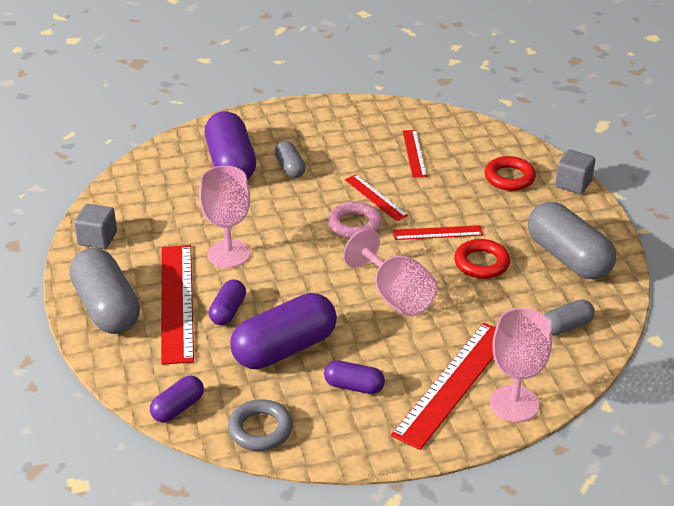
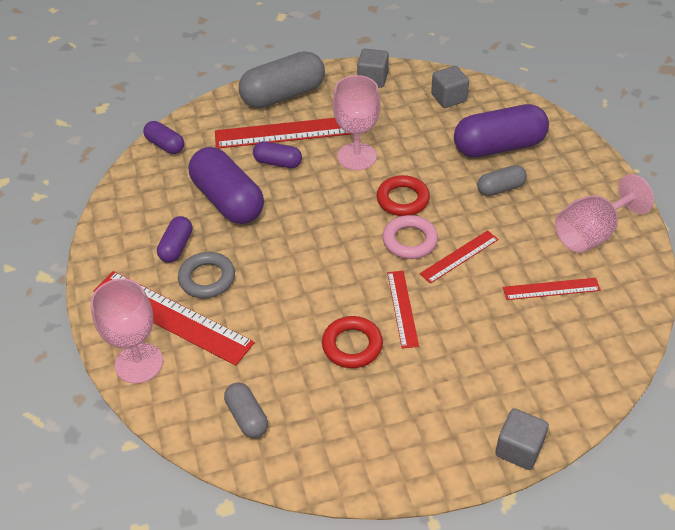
camera: 90 degrees right, 10 degrees up
grey ring [228,399,293,451] -> grey ring moved to [178,252,235,298]
pink goblet [343,229,438,316] -> pink goblet moved to [555,174,654,253]
red ring [485,156,536,191] -> red ring moved to [377,175,430,216]
grey capsule [528,202,616,279] -> none
none -> grey cube [431,66,469,108]

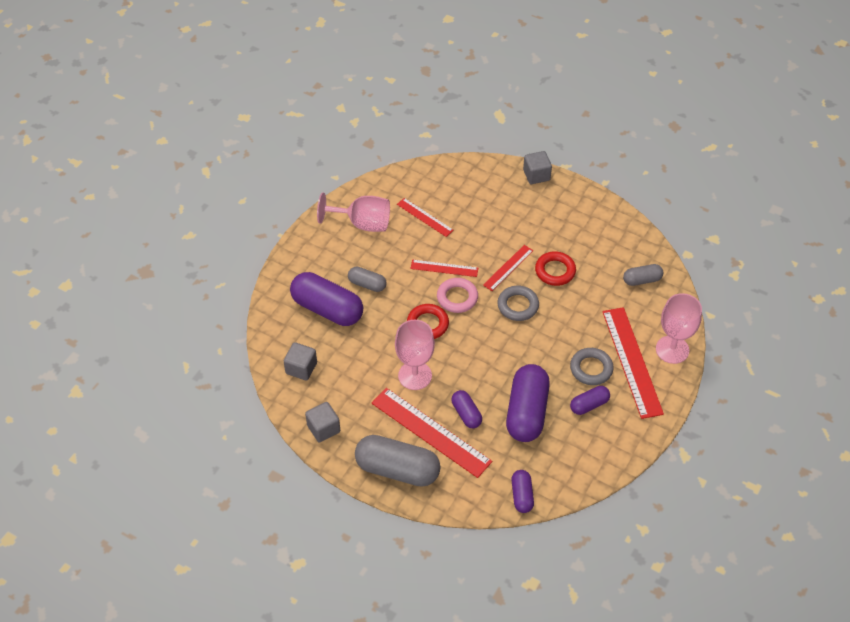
camera: 135 degrees left, 5 degrees up
grey capsule [224,383,268,438] -> grey capsule turned 60 degrees clockwise [623,264,663,286]
none -> grey ring [497,286,539,321]

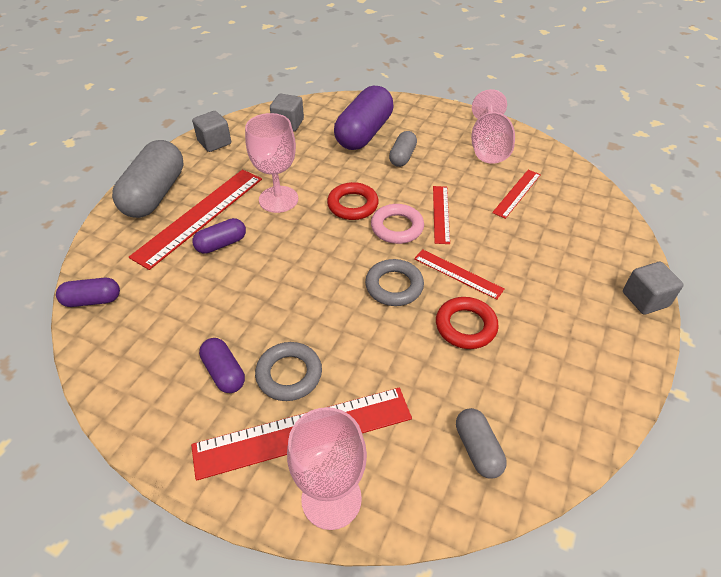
camera: 85 degrees right, 5 degrees down
purple capsule [506,364,550,442] -> none

